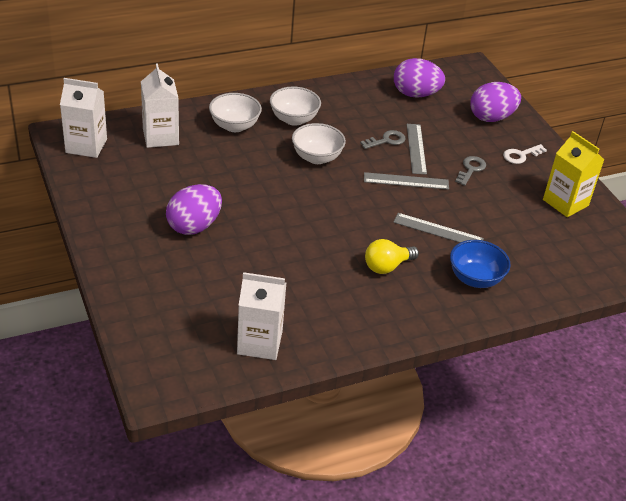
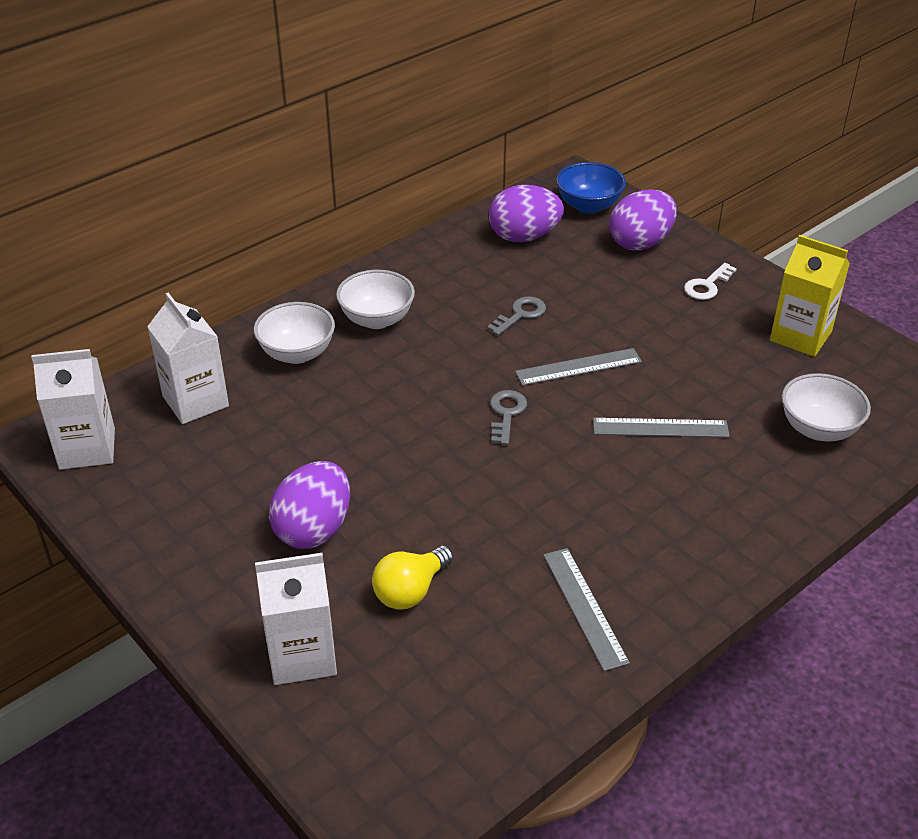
camera: 15 degrees left, 0 degrees up
white carton [237,272,286,360] -> white carton moved to [255,553,337,685]
white bowl [292,123,346,164] -> white bowl moved to [782,373,871,441]
yellow light bulb [365,239,419,274] -> yellow light bulb moved to [372,545,453,610]
grey ruler [407,124,427,175] -> grey ruler moved to [543,548,630,671]
blue bowl [450,240,511,288] -> blue bowl moved to [556,162,626,214]
grey key [455,156,486,186] -> grey key moved to [490,390,527,445]

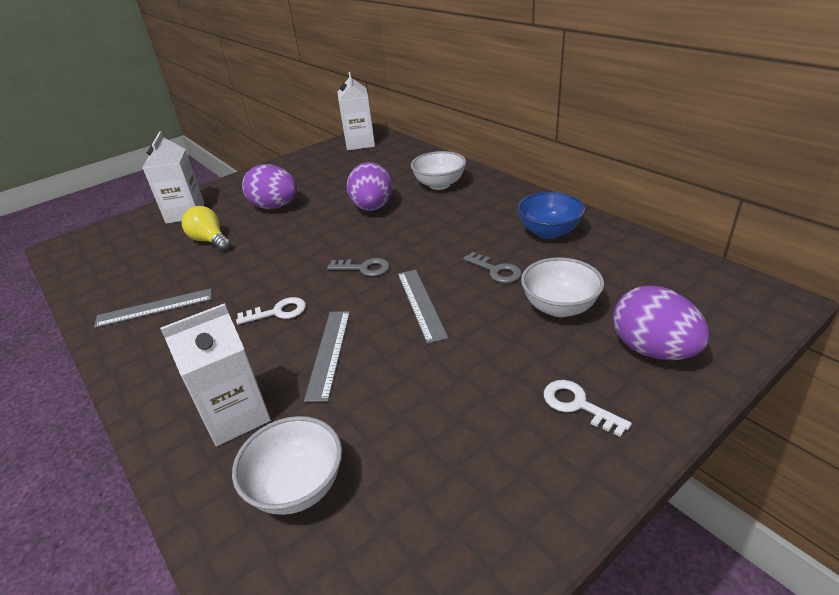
camera: 95 degrees right, 5 degrees down
white carton [147,293,229,424] -> white carton moved to [160,303,271,446]
white bowl [336,270,415,329] -> white bowl moved to [521,257,604,317]
purple egg [489,185,564,242] -> purple egg moved to [347,162,392,211]
blue bowl [556,162,626,214] -> blue bowl moved to [517,192,585,239]
yellow carton [770,235,850,357] -> none
none -> white key [236,297,306,325]

